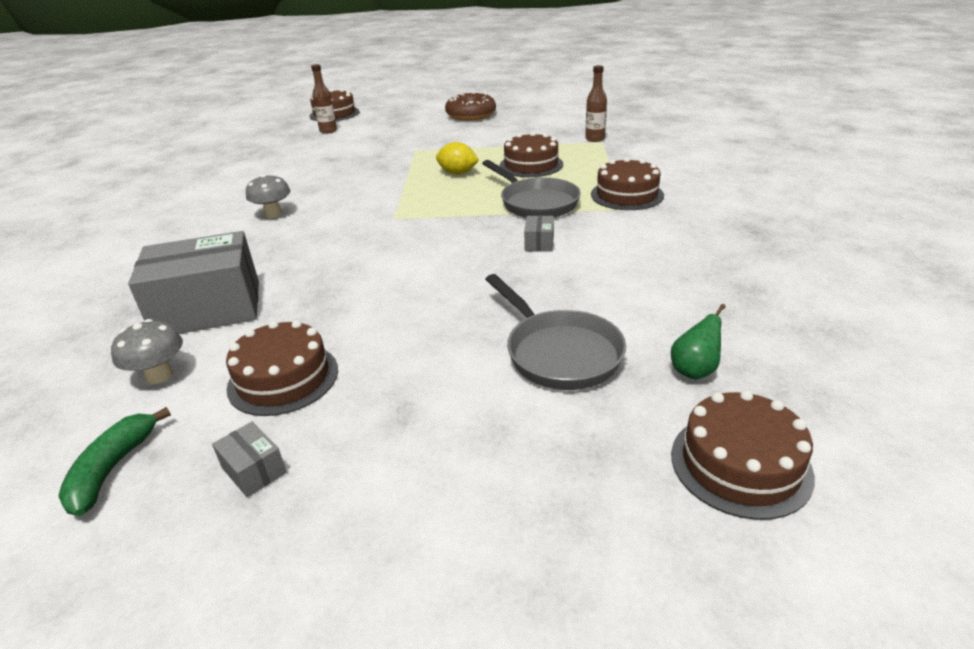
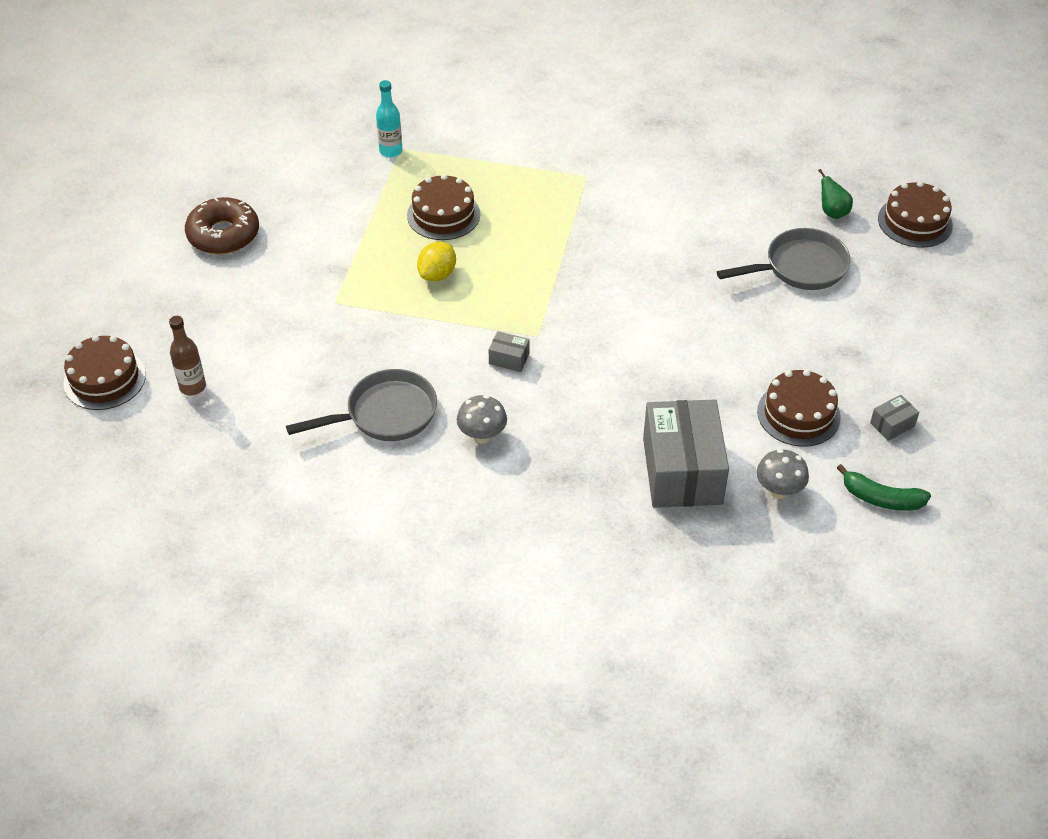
camera: 80 degrees left, 15 degrees up
grey pan [482,160,581,218] -> grey pan moved to [286,369,437,441]
grey box [524,215,554,252] -> grey box moved to [489,331,530,372]
brown bottle [585,65,607,142] -> turquoise bottle [376,80,402,157]
brown cake [591,157,664,210] -> none

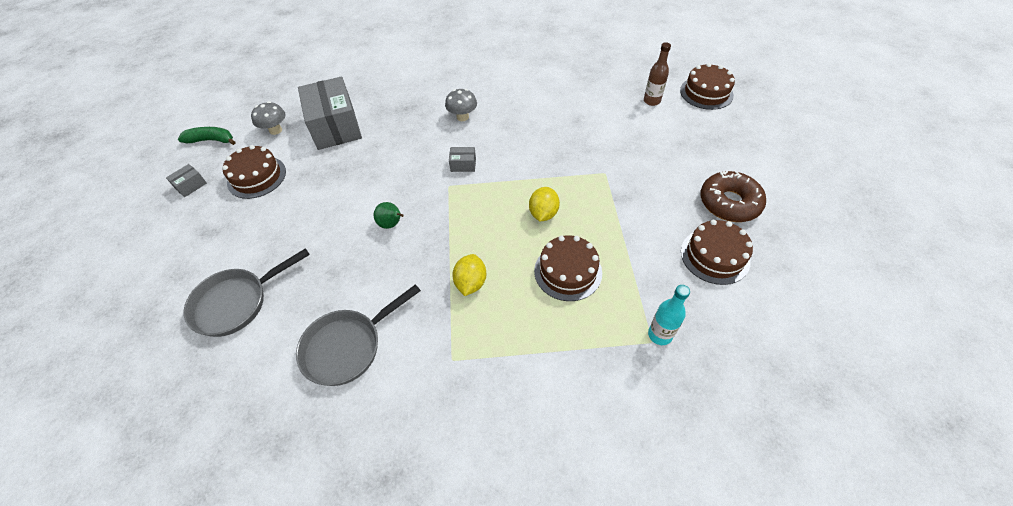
camera: 165 degrees right, 5 degrees up
grey pan [286,369,437,441] -> grey pan moved to [296,284,421,386]
green pear [818,169,853,219] -> green pear moved to [374,202,404,229]
brown cake [878,181,953,248] -> brown cake moved to [681,220,753,285]
none -> yellow lemon [452,254,487,296]

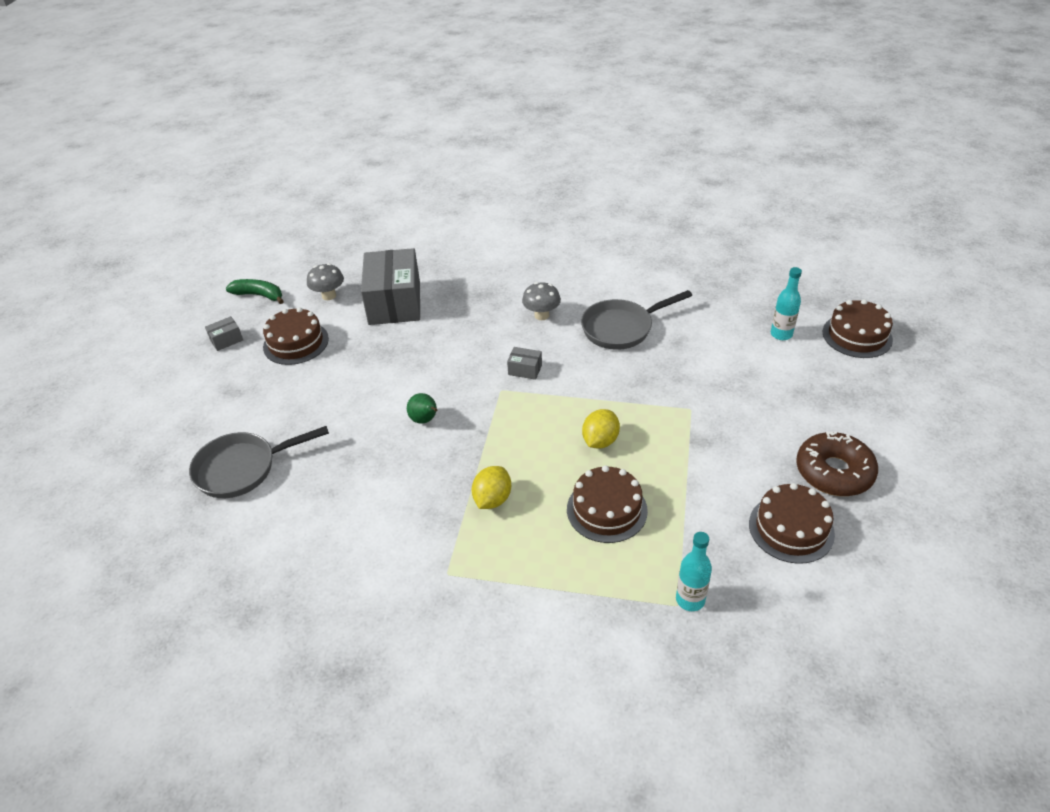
camera: 15 degrees right, 10 degrees down
grey pan [296,284,421,386] -> grey pan moved to [581,290,692,350]
brown bottle [644,42,671,106] -> turquoise bottle [771,267,802,340]

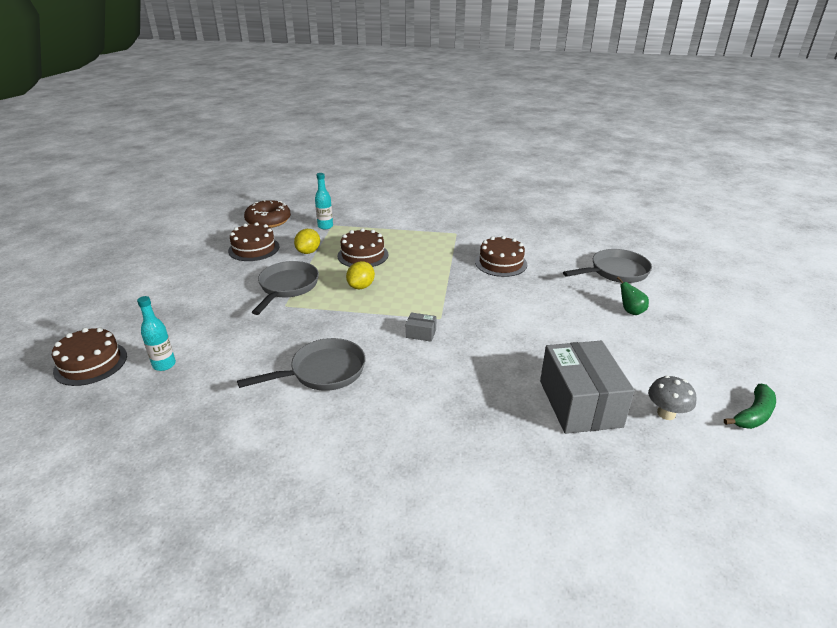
camera: 175 degrees right, 10 degrees down
grey box [205,316,243,351] -> none
green banana [226,279,284,304] -> green banana turned 60 degrees counterclockwise [724,384,776,429]
brown cake [263,307,329,365] -> brown cake moved to [475,236,527,277]
green pear [407,393,437,424] -> green pear moved to [617,277,649,315]
yellow lemon [472,466,511,509] -> yellow lemon moved to [294,229,320,254]
grey mushroom [522,282,561,320] -> none
brown donut [796,432,878,496] -> brown donut moved to [244,200,291,228]
none -> grey pan [252,261,319,315]

